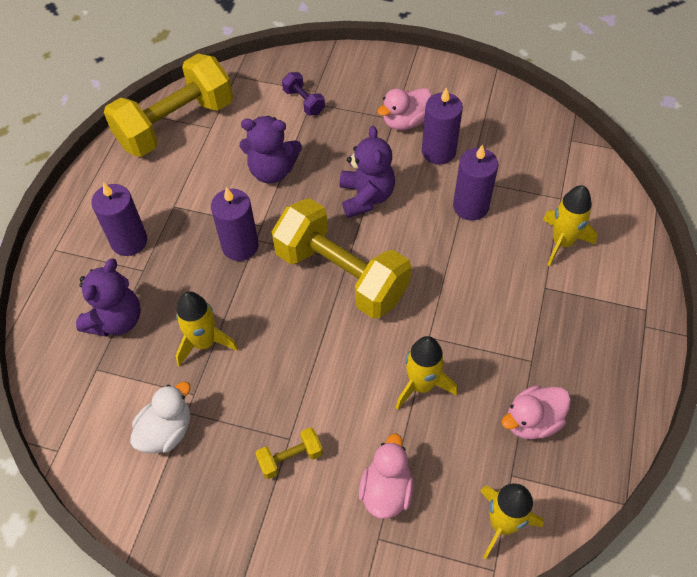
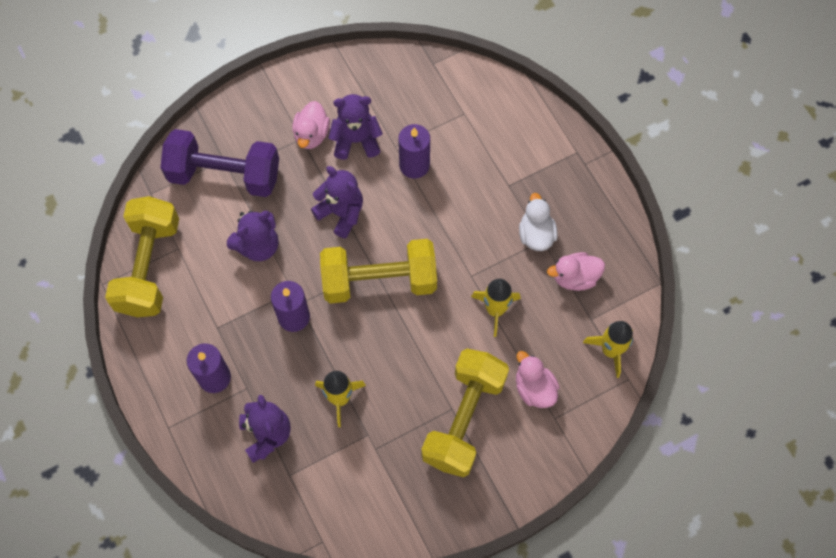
camera: 45 degrees left, 10 degrees up
white duck [130,382,191,454] -> white duck moved to [519,193,558,251]
yellow dumbbell [255,427,323,479] -> yellow dumbbell [421,349,509,478], size x2.41
purple dumbbell [282,72,325,116] -> purple dumbbell [160,129,279,197], size x2.41
purple candle [422,87,463,165] -> purple teddy bear [329,94,383,160]
pink duck [501,385,571,440] -> pink duck turned 60 degrees clockwise [547,252,605,291]
yellow rocket [543,185,597,266] -> none

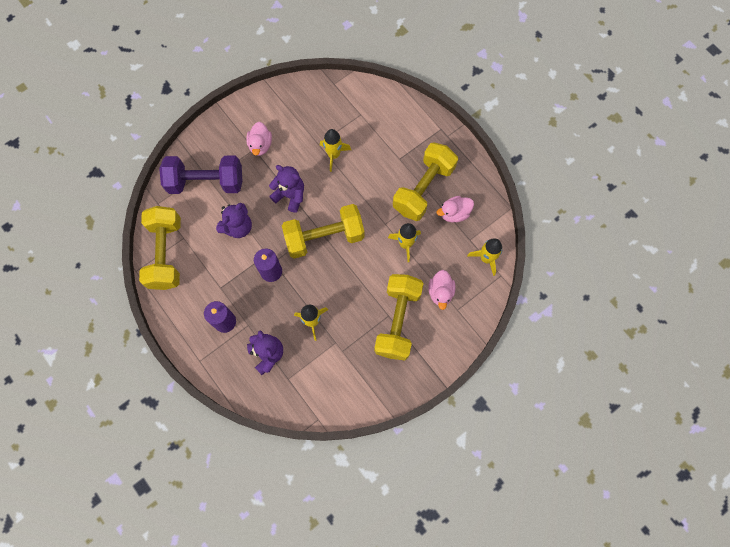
camera: 10 degrees left, 5 degrees up
purple teddy bear [329,94,383,160] -> none
purple candle [398,124,430,179] -> yellow rocket [320,129,351,172]
pink duck [516,351,560,408] -> pink duck turned 135 degrees counterclockwise [429,270,455,310]
white duck [519,193,558,251] -> yellow dumbbell [393,143,458,221]

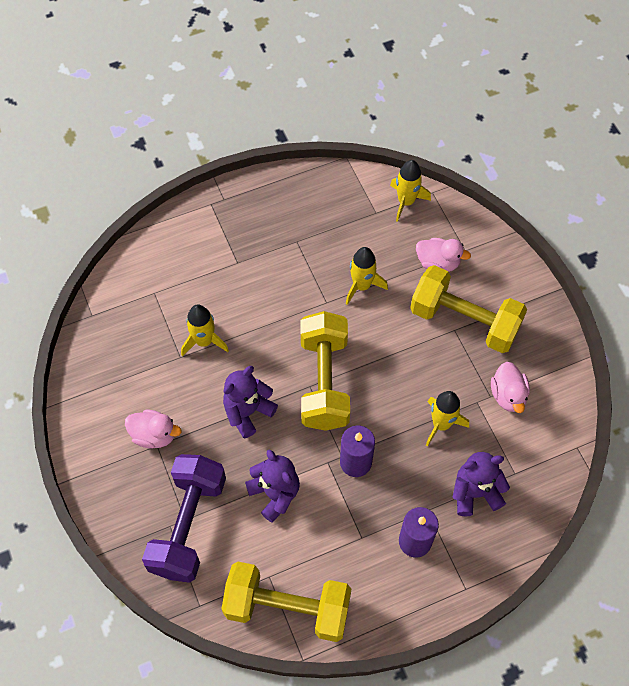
camera: 75 degrees left, 10 degrees down
yellow dumbbell [393,143,458,221] -> none
pink duck [437,196,474,222] -> pink duck moved to [491,362,530,413]

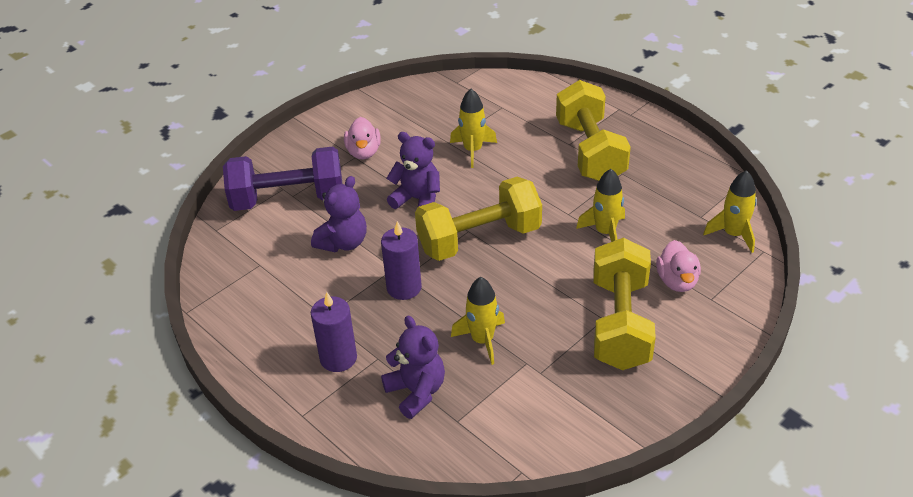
camera: 70 degrees right, 20 degrees down
yellow dumbbell [222,562,351,642] -> yellow dumbbell moved to [556,80,631,181]
pink duck [491,362,530,413] -> none

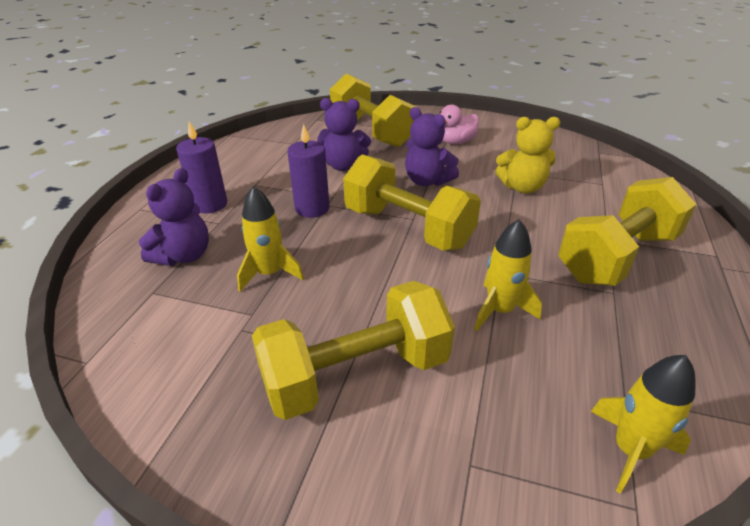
camera: 60 degrees right, 5 degrees down
purple dumbbell [223,147,342,211] -> yellow dumbbell [330,74,416,147]
purple teddy bear [387,132,440,209] -> purple teddy bear turned 135 degrees clockwise [405,107,459,186]
yellow rocket [450,89,497,168] -> yellow teddy bear [495,117,560,193]
pink duck [656,240,701,292] -> none

